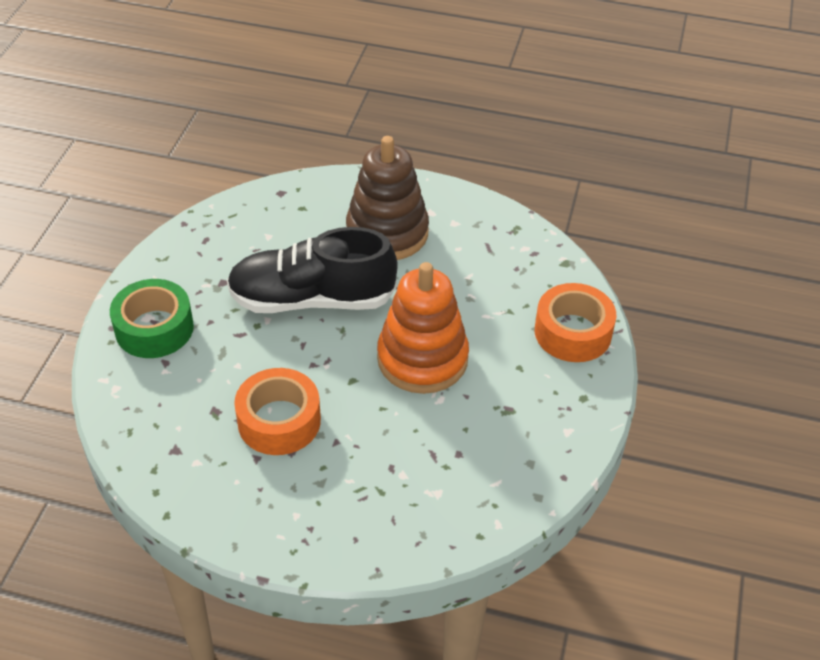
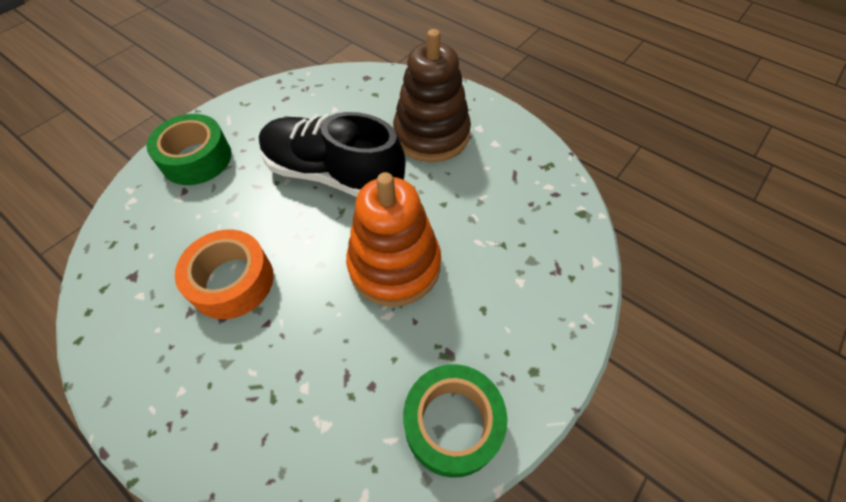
camera: 25 degrees right, 10 degrees up
orange tape [535,283,616,362] -> none
none -> green tape [403,364,507,478]

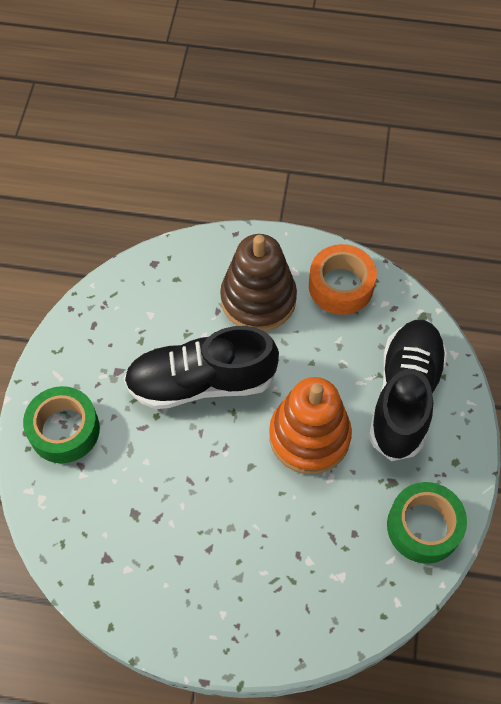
camera: 30 degrees left, 5 degrees up
orange tape [175,230,274,319] -> orange tape moved to [309,244,377,315]
none -> black shoe [369,320,448,461]

